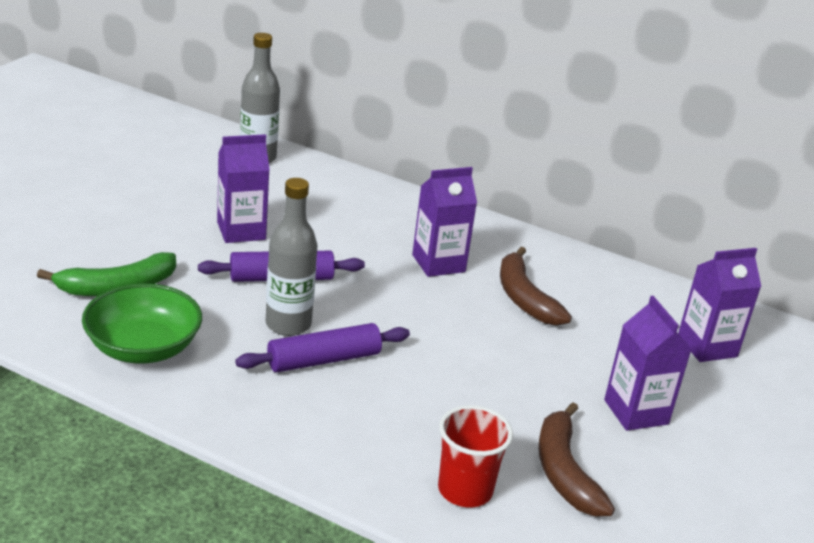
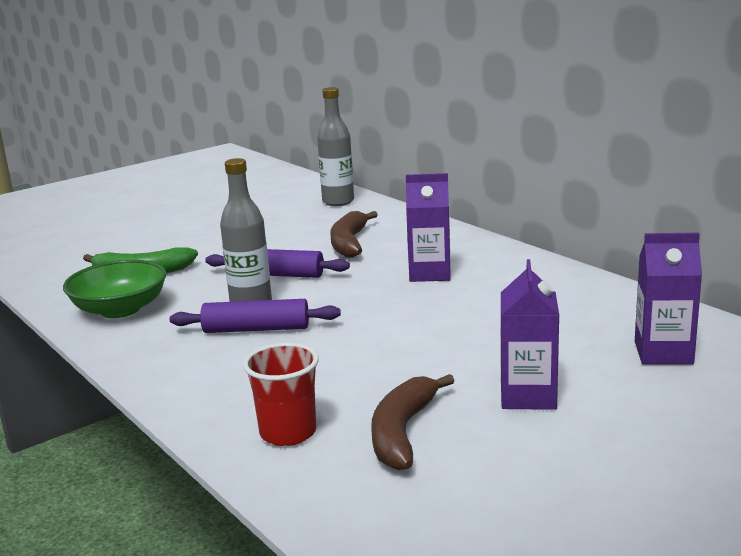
camera: 30 degrees right, 10 degrees down
purple carton [217,134,270,243] -> none
brown banana [500,247,572,326] -> brown banana moved to [330,211,378,258]

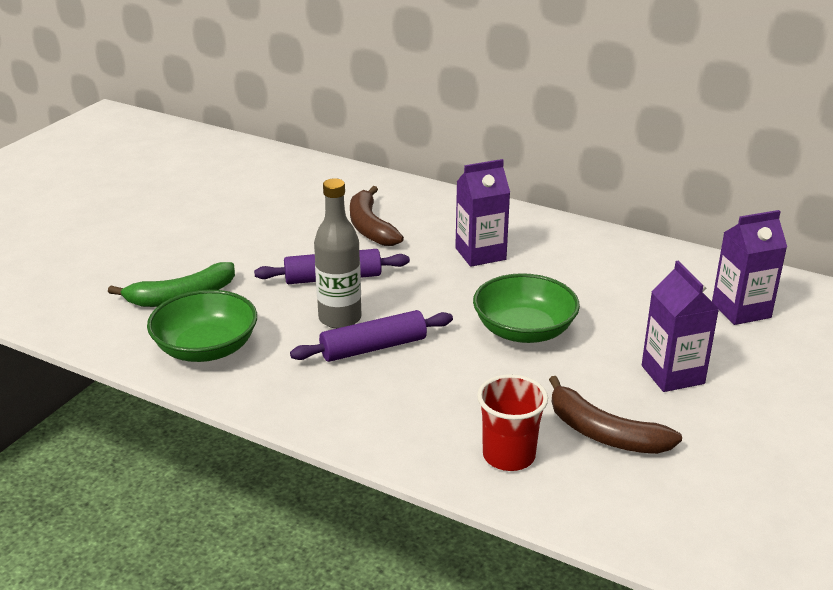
camera: 25 degrees left, 10 degrees up
grey bottle [317,87,354,206] -> none
brown banana [371,374,454,470] -> brown banana turned 45 degrees counterclockwise [549,376,682,454]
none -> green bowl [473,273,580,343]

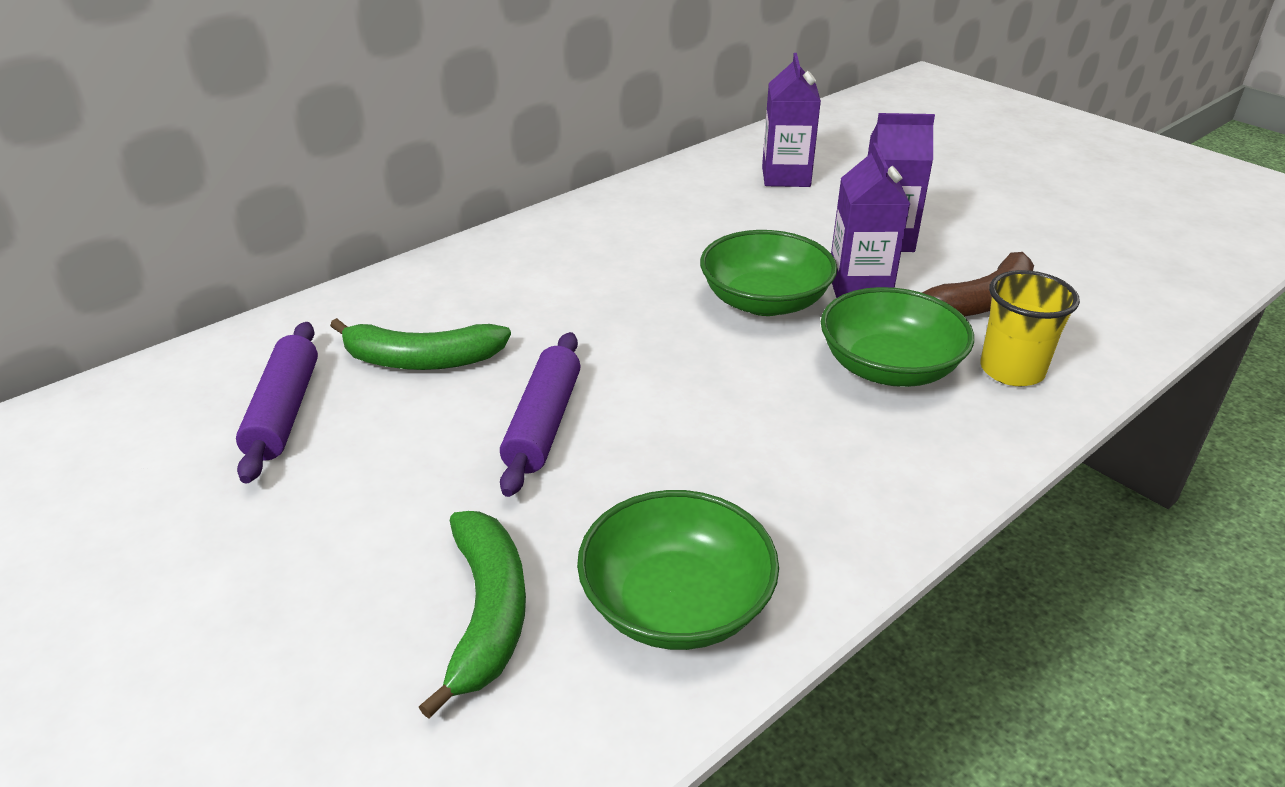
camera: 70 degrees left, 5 degrees up
purple rolling pin [290,310,453,362] -> purple rolling pin moved to [236,322,318,484]
grey bottle [314,178,362,329] -> none
brown banana [350,186,404,246] -> green banana [330,318,511,370]
purple carton [455,159,510,267] -> purple carton moved to [831,143,910,298]
red cup [477,374,548,471] -> yellow cup [980,270,1080,386]
none -> green bowl [821,287,974,387]

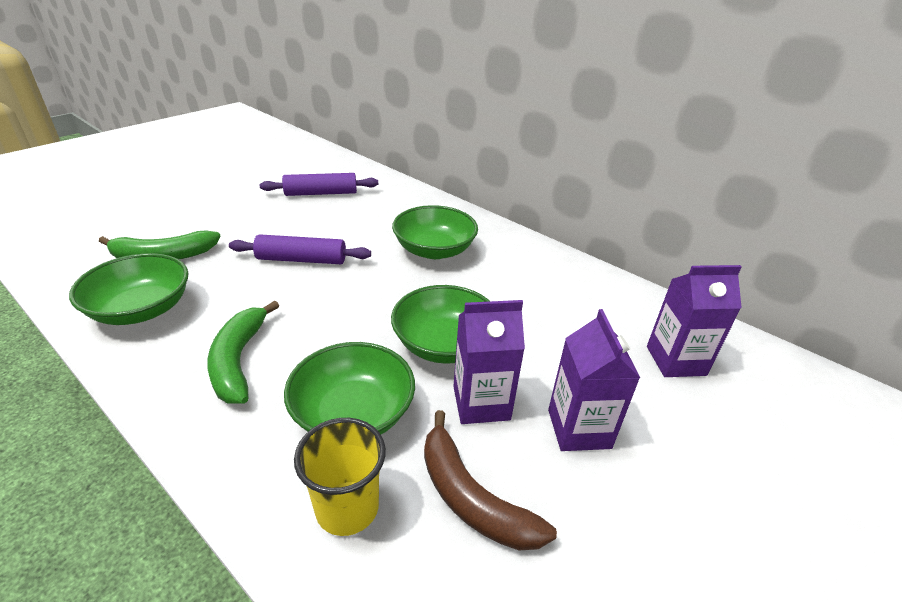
camera: 80 degrees right, 0 degrees up
green banana [330,318,511,370] -> green banana moved to [207,301,279,404]
none -> green bowl [392,205,478,259]

